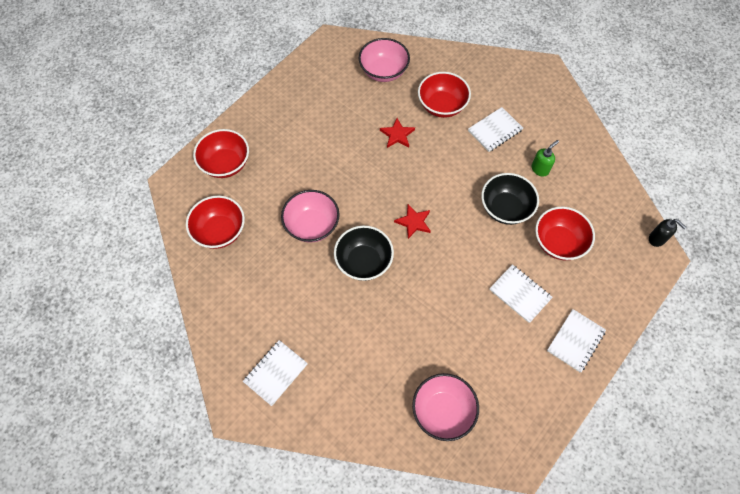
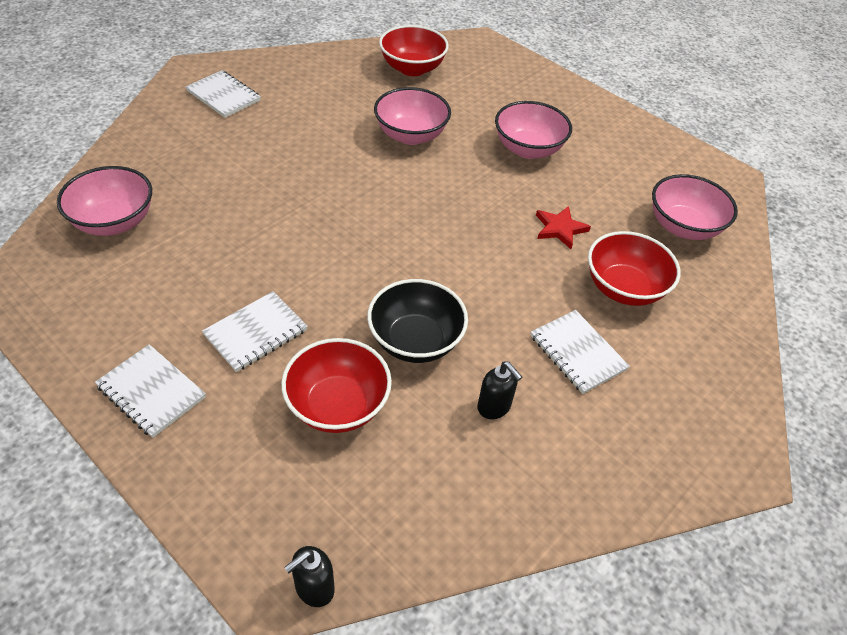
camera: 90 degrees right, 15 degrees down
red bowl [193,129,249,178] -> none
black bowl [334,226,394,281] -> none
red star [394,204,431,239] -> none
green soap dispenser [532,140,559,177] -> black soap dispenser [477,361,522,419]
none -> pink bowl [495,101,572,159]

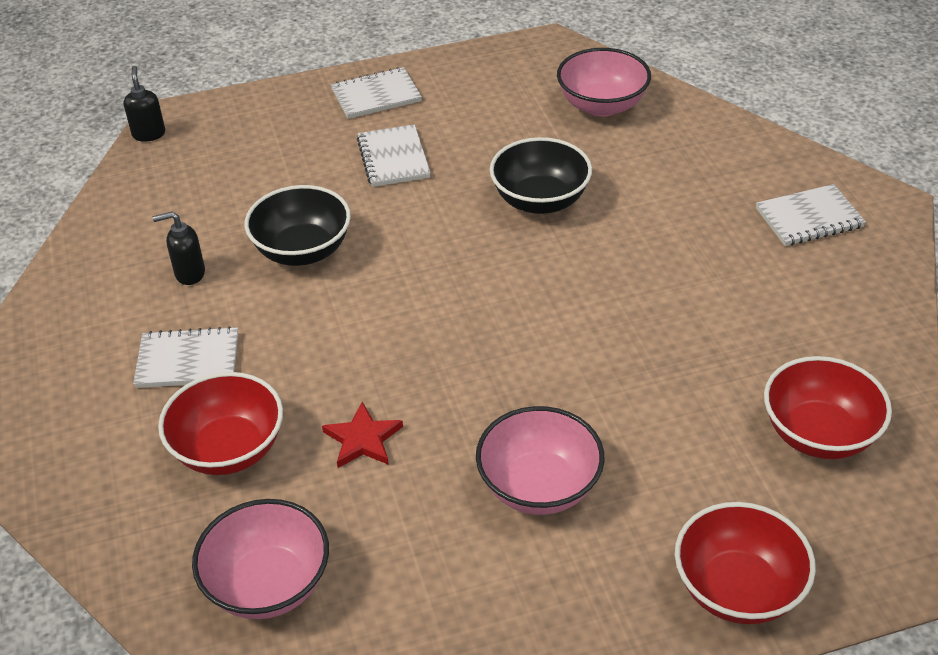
camera: 125 degrees right, 5 degrees down
red bowl [281,338,392,433] -> red bowl moved to [675,502,816,624]
pink bowl [374,87,451,145] -> none
none -> black bowl [490,137,592,214]

